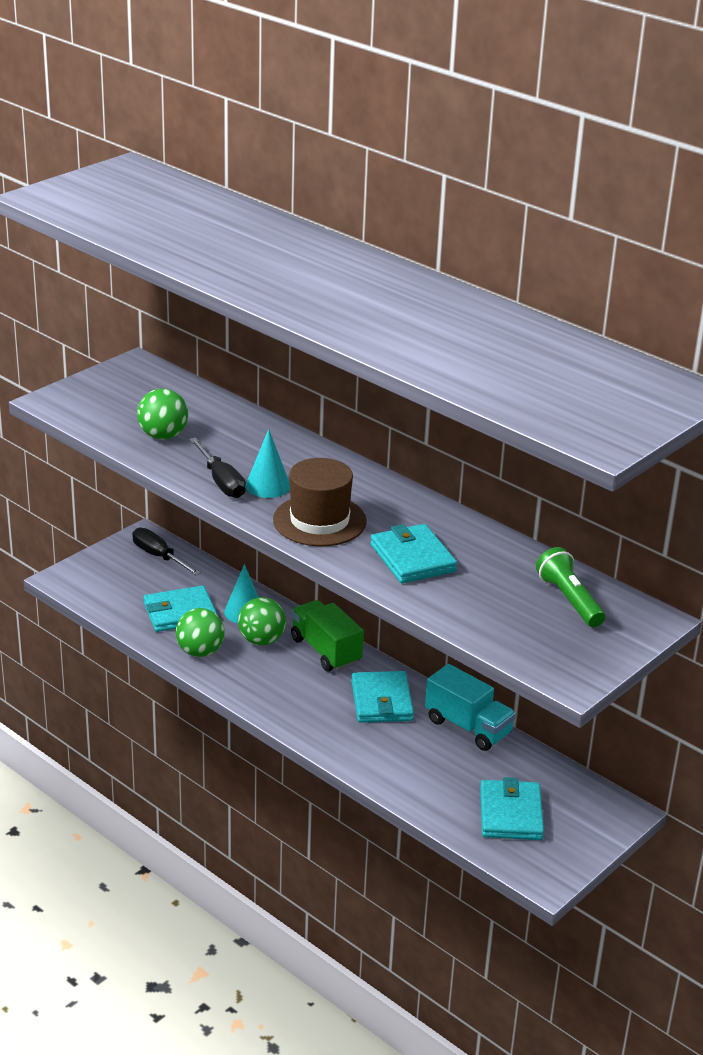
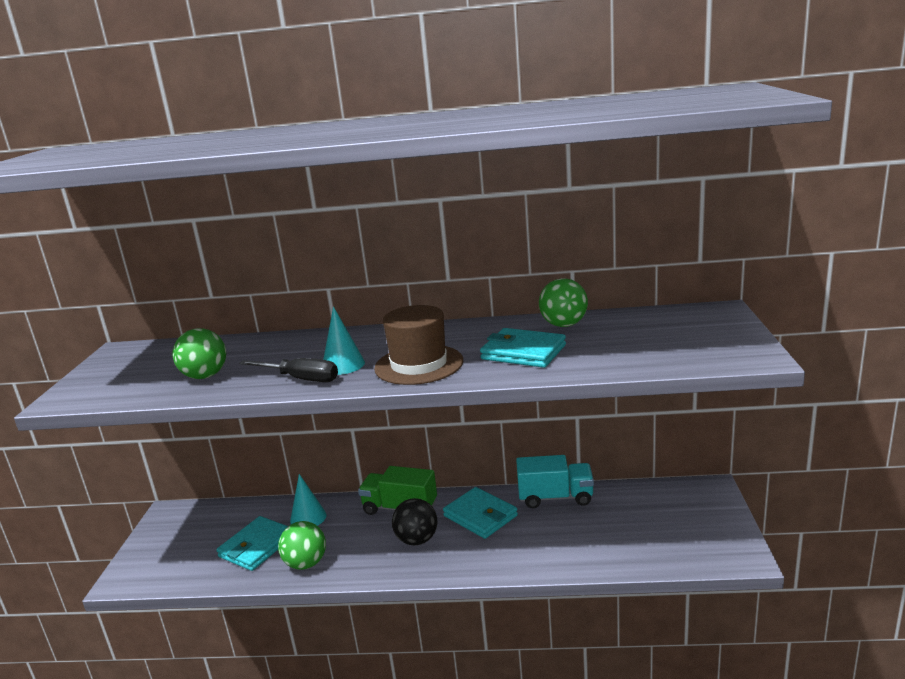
camera: 35 degrees left, 10 degrees down
black screwdriver [132,528,201,575] -> none
green ball [238,597,286,645] -> green ball moved to [539,278,588,327]
turquoise wallet [480,777,544,840] -> none
green flashlight [536,547,605,627] -> none
none -> black ball [392,498,438,546]

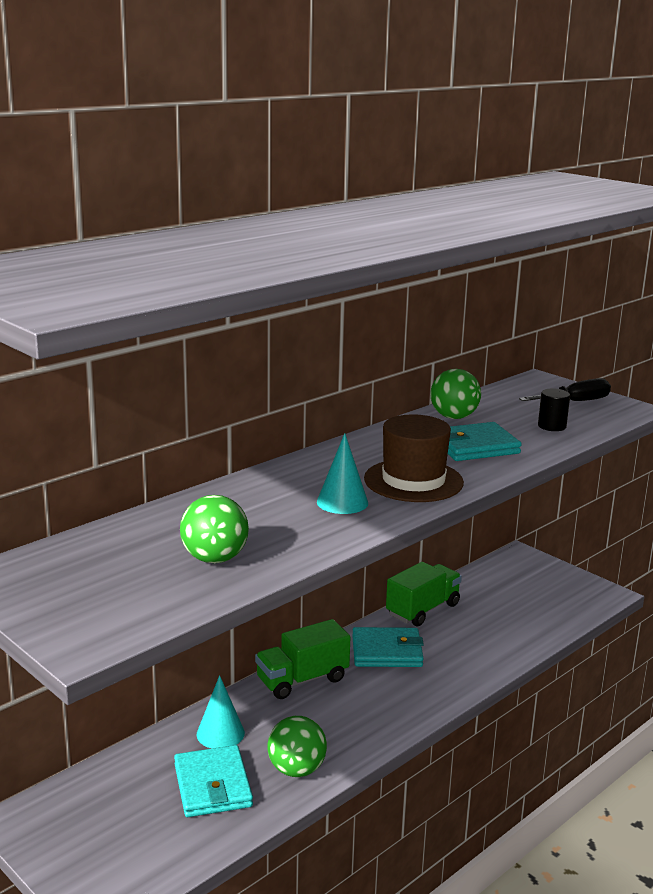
camera: 50 degrees left, 0 degrees up
black screwdriver [239,358,338,382] -> black screwdriver moved to [519,378,611,401]
black ball [392,498,438,546] -> none
turquoise truck [516,455,594,508] -> green truck [386,562,462,626]
none -> black cylinder [538,388,570,431]

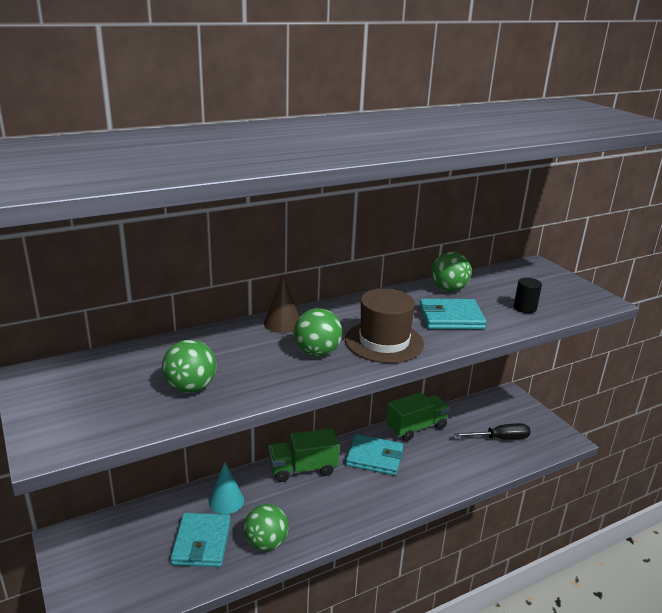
camera: 15 degrees right, 5 degrees up
turquoise cone [317,433,368,514] -> green ball [294,308,342,357]
black screwdriver [519,378,611,401] -> black screwdriver moved to [454,423,531,440]
none -> brown cone [264,274,299,333]

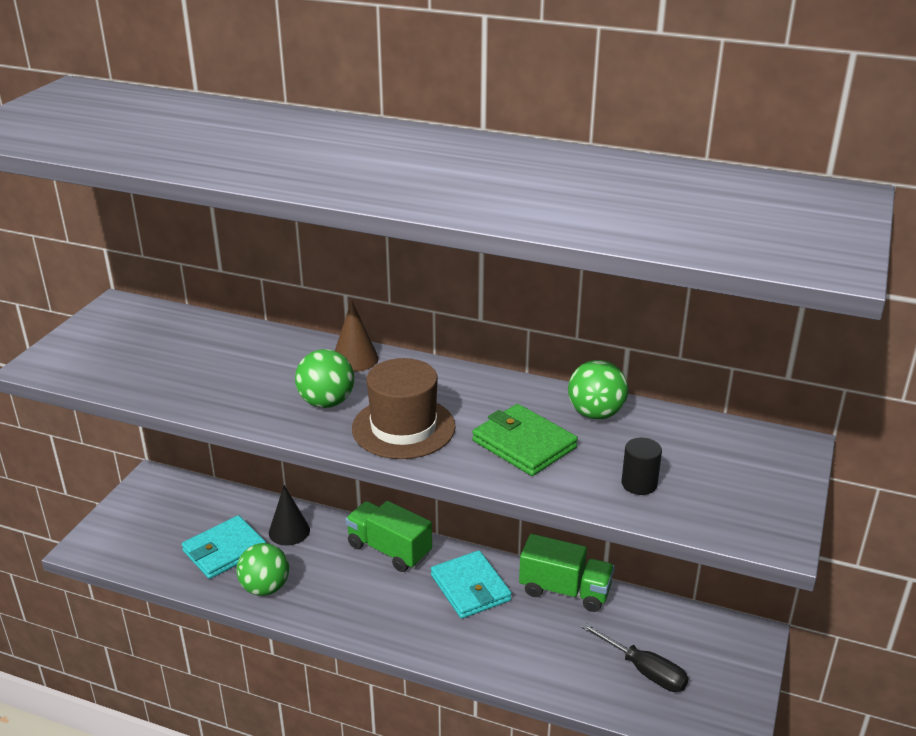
camera: 50 degrees right, 5 degrees up
green ball [162,340,216,393] -> none
turquoise cone [209,462,244,514] -> black cone [269,485,310,546]
turquoise wallet [419,299,486,329] -> green wallet [472,404,578,476]

